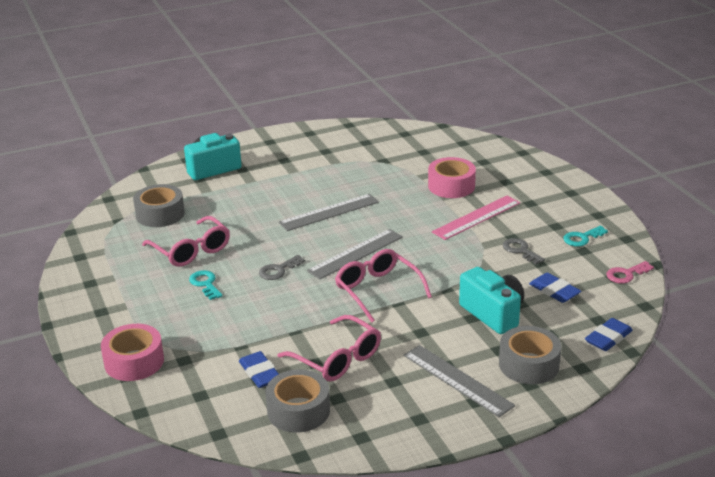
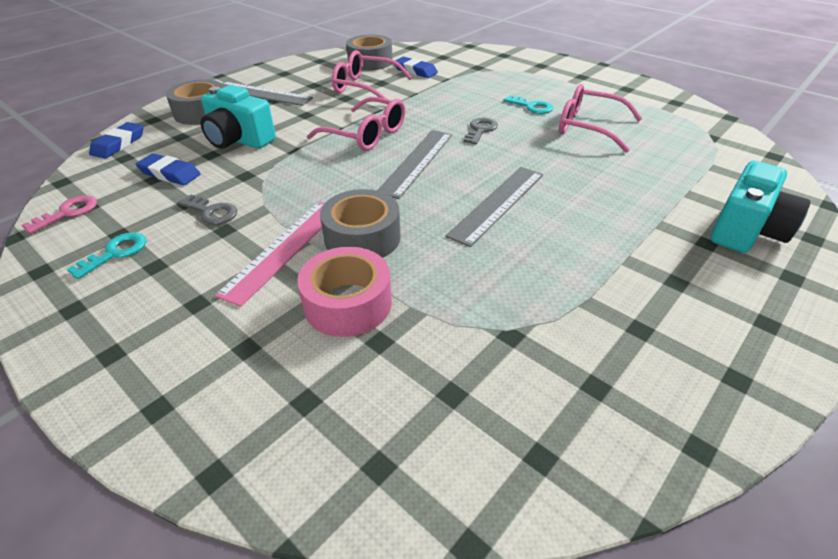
camera: 155 degrees right, 10 degrees up
pink tape [101,324,164,381] -> none
grey tape [133,184,185,227] -> grey tape moved to [320,189,401,258]

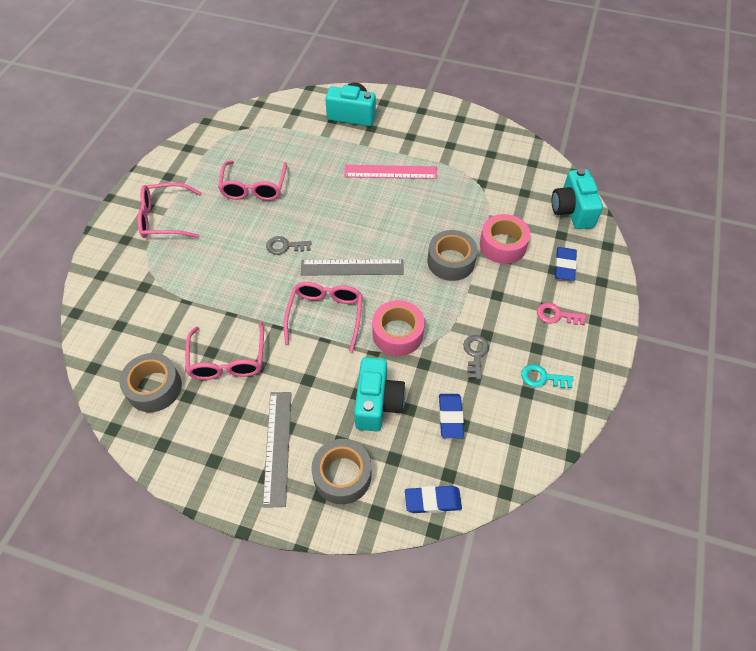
camera: 115 degrees left, 15 degrees up
pink key [22,195,97,234] -> pink key moved to [537,303,586,325]
pink ruler [215,202,325,307] -> pink ruler moved to [344,165,437,179]
blue eraser [395,57,438,78] -> blue eraser moved to [555,247,577,281]
grey ruler [445,167,543,247] -> none
turquoise key [504,95,553,114] -> none
none -> pink glasses [137,183,201,238]
none -> pink tape [372,300,425,356]
none -> turquoise camera [552,168,603,229]

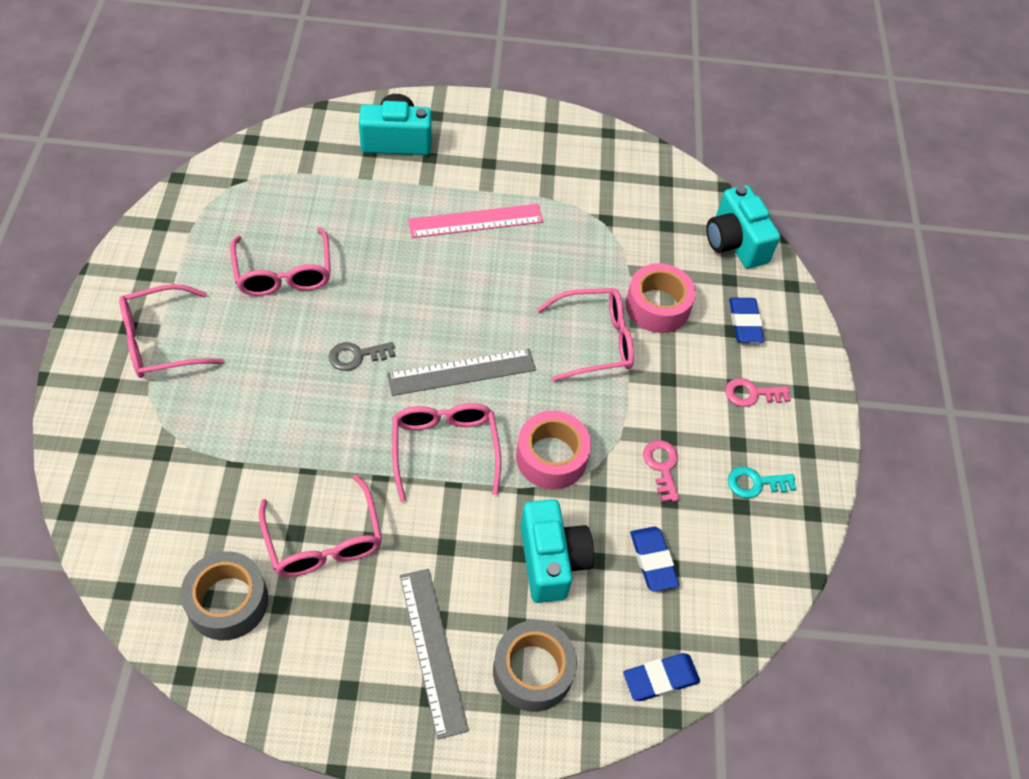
camera: 20 degrees left, 0 degrees up
grey tape [427,230,478,281] -> pink glasses [537,288,634,382]
grey key [463,335,489,379] -> pink key [643,440,680,502]

